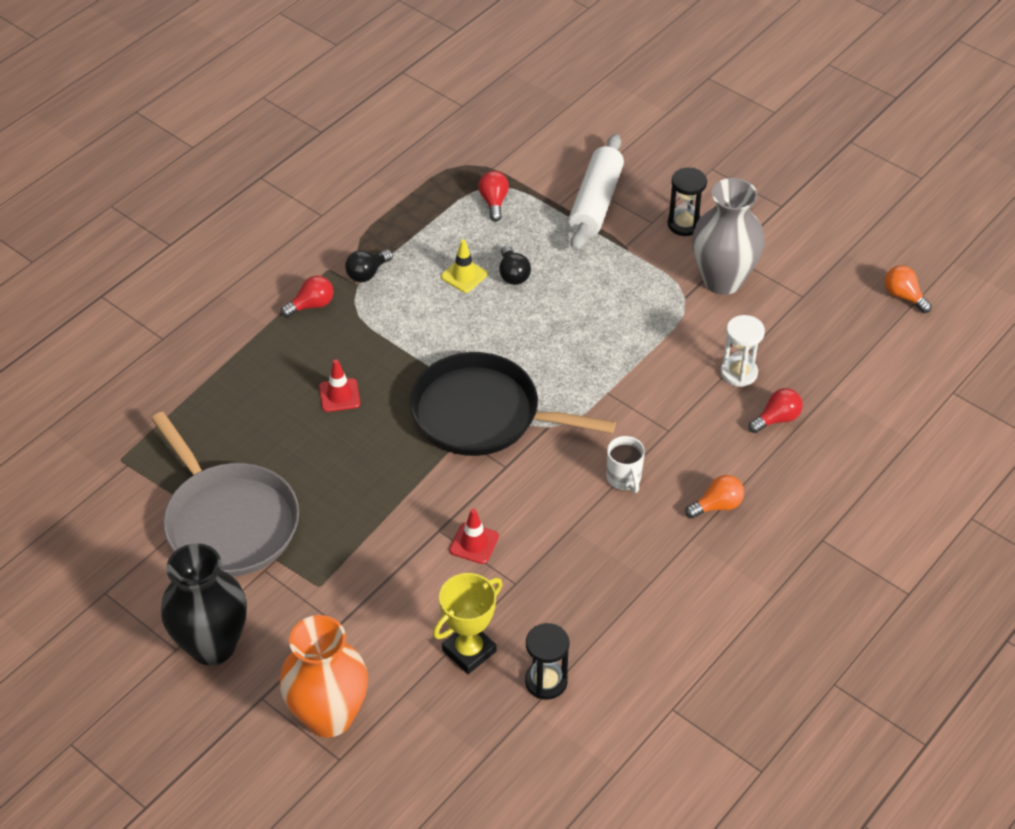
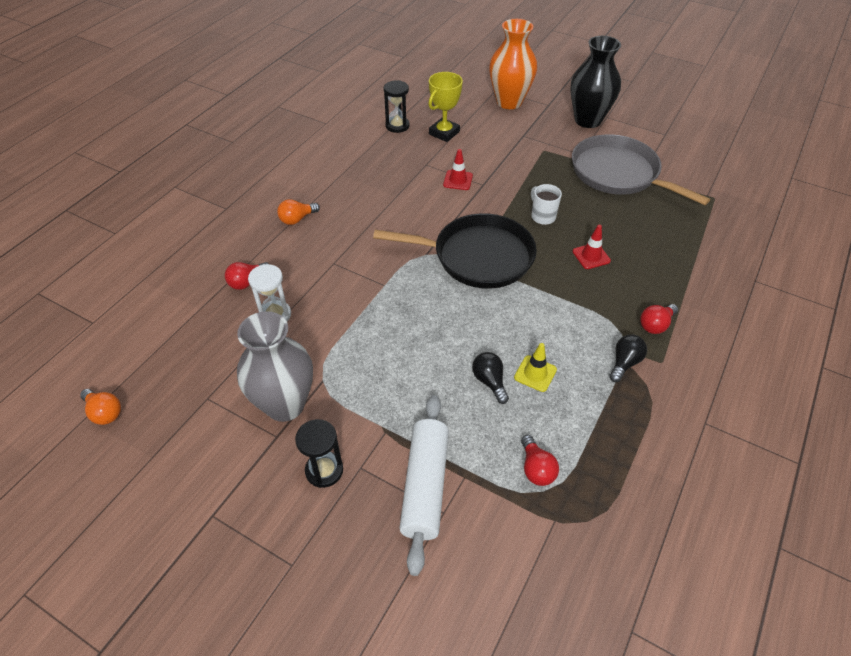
camera: 170 degrees right, 0 degrees up
white mug [607,436,645,493] -> white mug moved to [531,184,562,225]

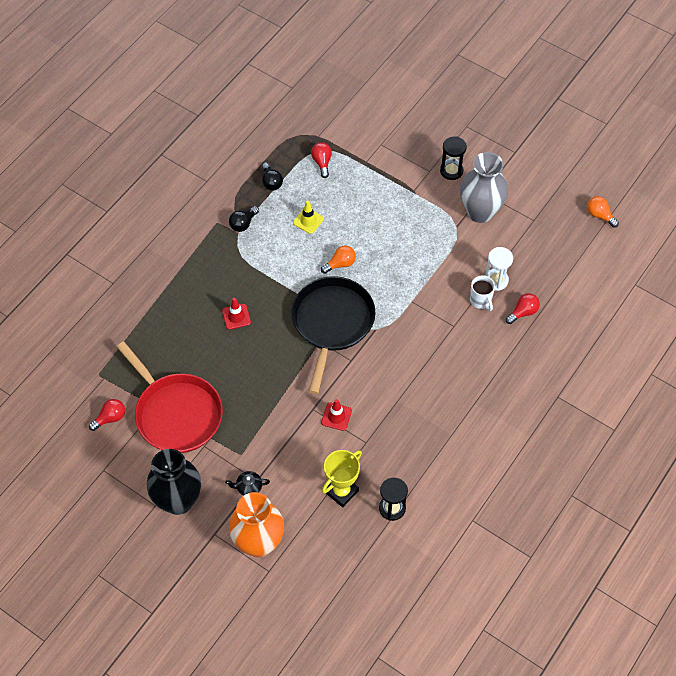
camera: 175 degrees left, 10 degrees up
orange light bulb [277,199,320,225] -> orange light bulb moved to [321,246,356,274]
black pan [373,213,537,289] -> black pan turned 90 degrees clockwise [291,276,375,394]
white rolling pin [399,395,449,576] -> none
black light bulb [472,352,509,404] -> black light bulb moved to [262,162,283,191]
white mug [531,184,562,225] -> white mug moved to [470,275,495,311]
grey pan [572,134,710,205] -> red pan [117,341,223,453]
red light bulb [640,304,678,334] -> red light bulb moved to [89,399,125,431]
none -> black teapot [225,471,270,496]

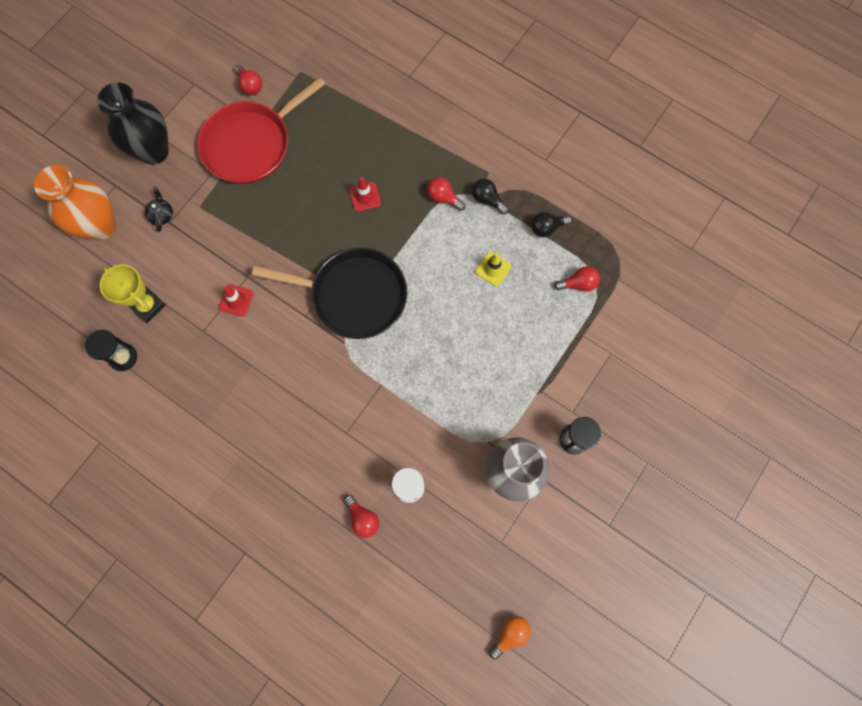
camera: 90 degrees right, 15 degrees up
orange light bulb [321,246,356,274] -> none
white mug [470,275,495,311] -> none
none -> red light bulb [427,177,465,211]

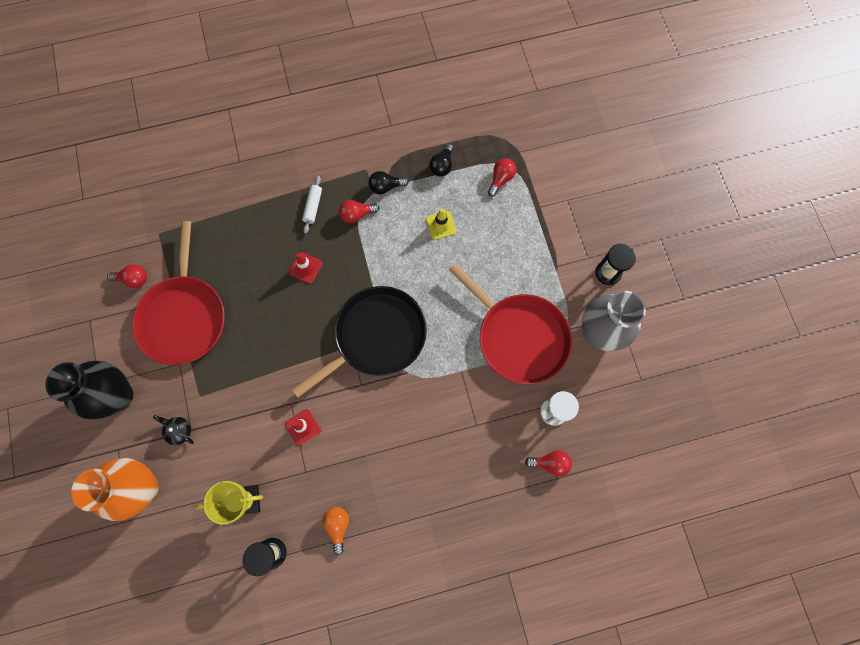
camera: 50 degrees left, 0 degrees up
orange light bulb [489,616,531,659] -> orange light bulb moved to [322,507,349,555]
none -> white rolling pin [302,176,322,233]
none -> red pan [449,263,572,384]

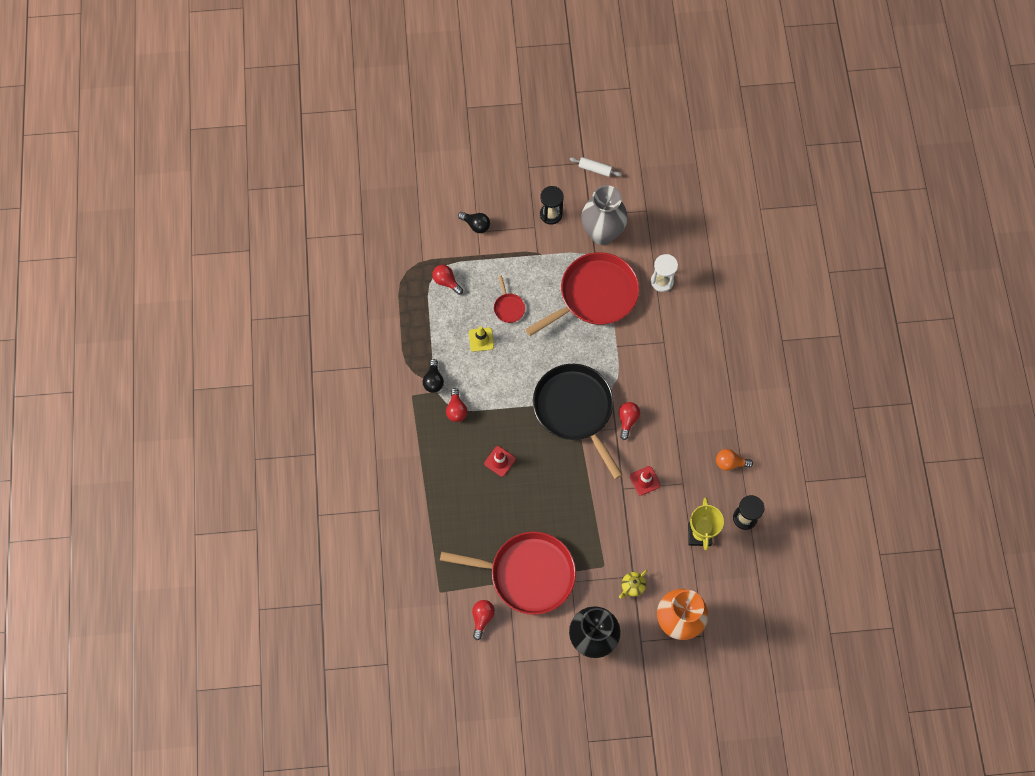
camera: 80 degrees left, 5 degrees down
black teapot [153,415,194,445] -> yellow teapot [619,570,648,598]
white rolling pin [302,176,322,233] -> white rolling pin moved to [569,157,622,177]
black light bulb [429,144,453,177] -> black light bulb moved to [458,212,490,233]
red light bulb [525,450,572,477] -> red light bulb moved to [619,402,640,440]
none -> red pan [494,275,525,323]

